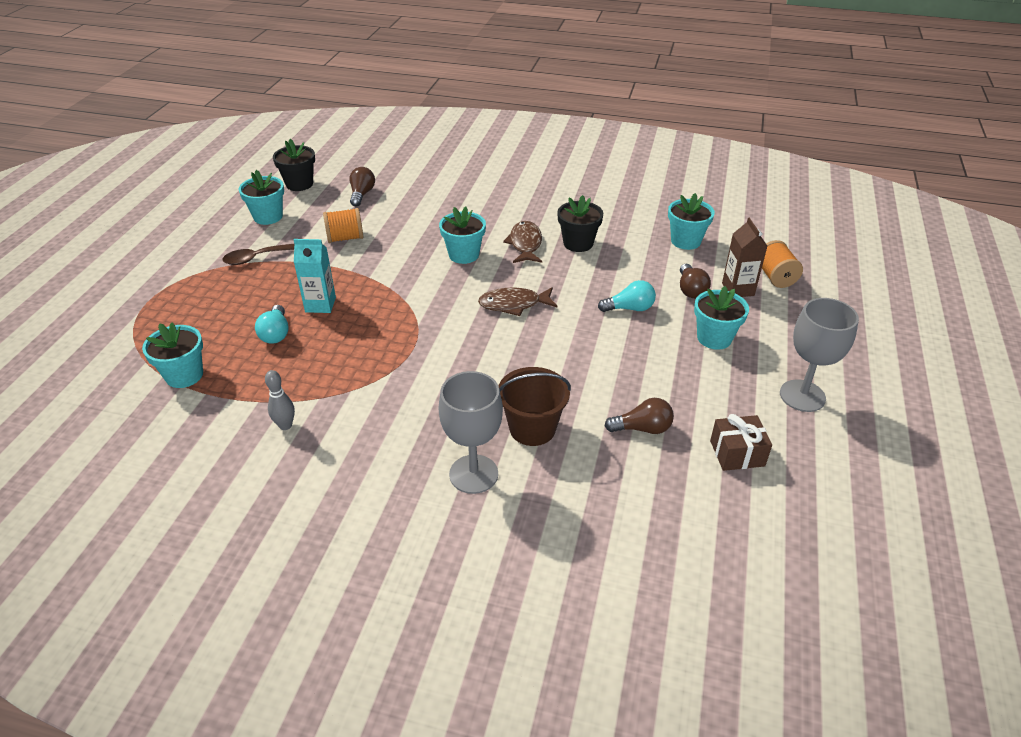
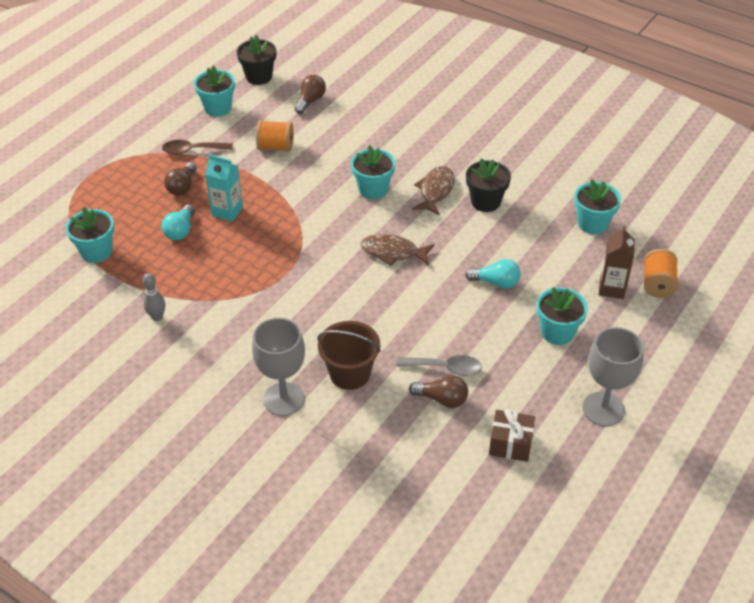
camera: 20 degrees right, 5 degrees up
brown light bulb [680,264,711,298] -> brown light bulb moved to [164,162,197,196]
none -> grey spoon [397,355,482,376]

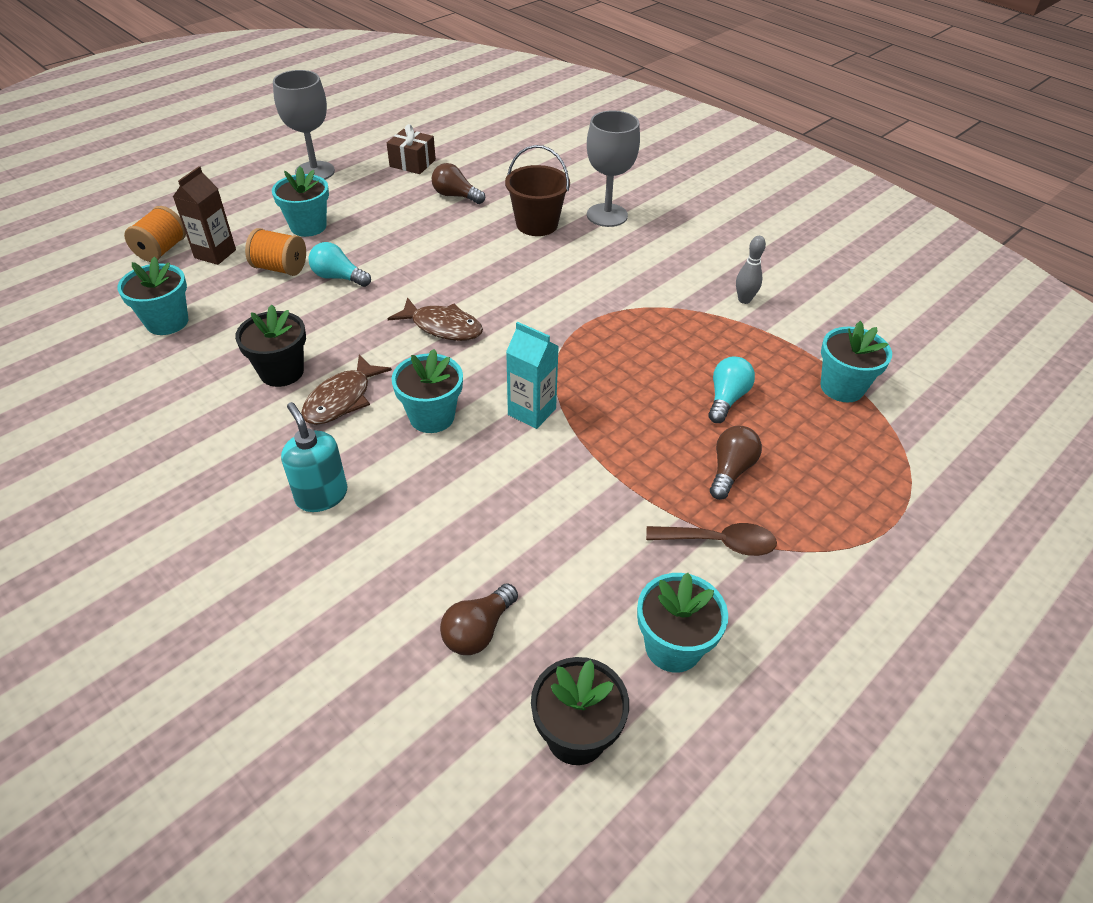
camera: 170 degrees left, 0 degrees up
turquoise carton [205,154,243,222] -> turquoise carton moved to [506,322,559,429]
orange spool [256,120,294,151] -> orange spool moved to [245,228,306,276]
grey spoon [397,355,482,376] -> none
none -> turquoise soap dispenser [281,402,347,512]

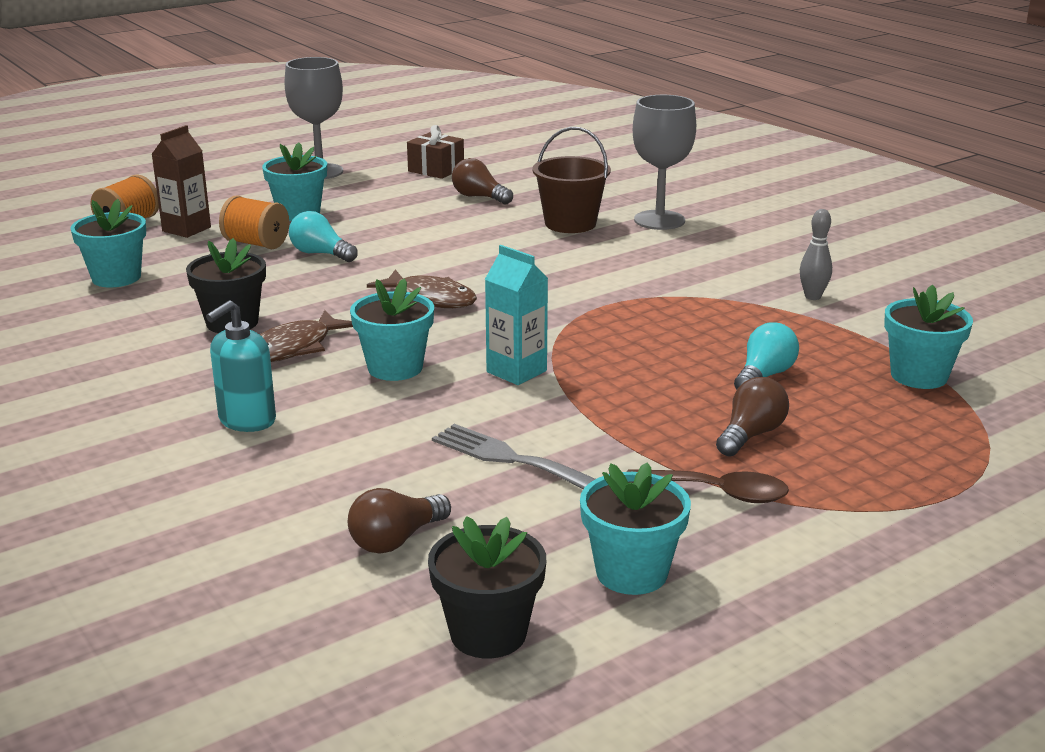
camera: 10 degrees right, 20 degrees down
turquoise soap dispenser [281,402,347,512] -> turquoise soap dispenser turned 120 degrees counterclockwise [206,300,276,432]
none -> grey fork [432,424,595,489]

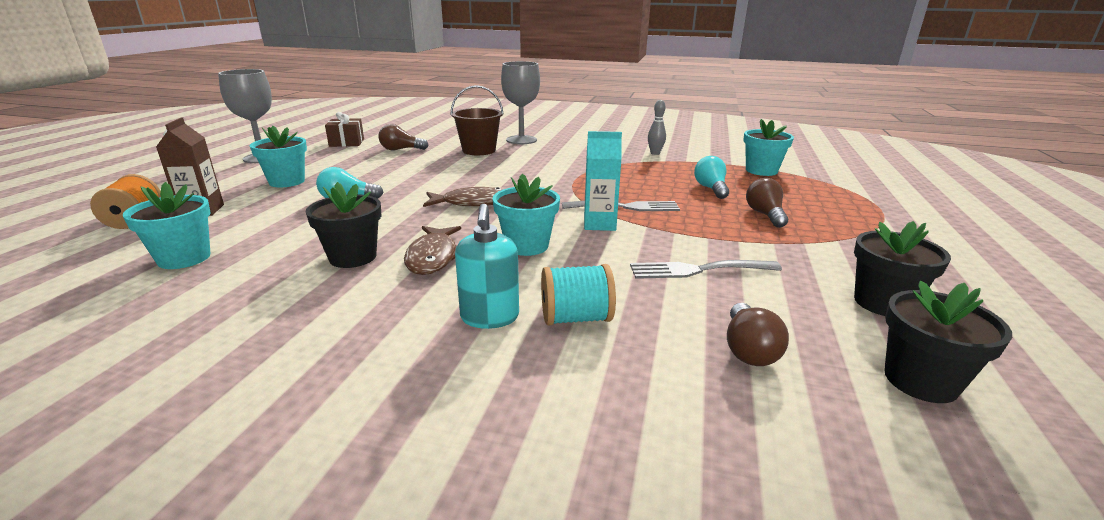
camera: 40 degrees left, 0 degrees up
orange spool [219,195,289,249] -> none
turquoise flower pot [580,462,691,595] -> black flower pot [854,221,951,316]
brown spoon [627,469,789,503] -> none
none -> turquoise spool [541,264,616,326]
none -> grey fork [562,201,680,211]

